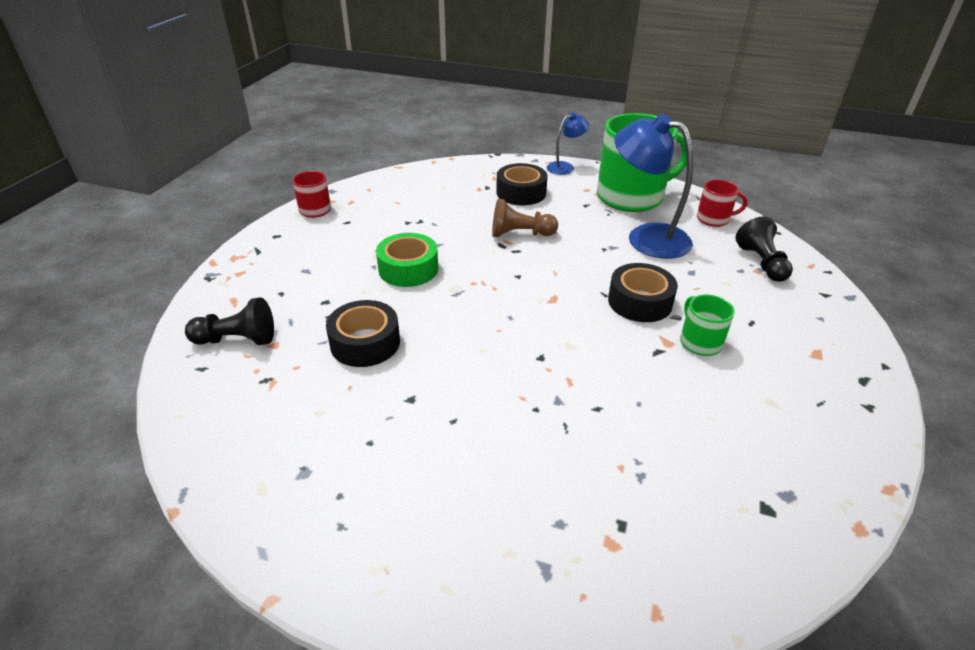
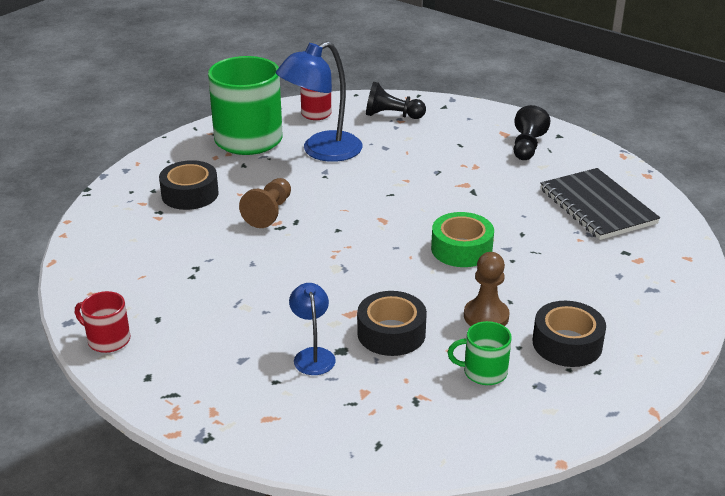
camera: 70 degrees left, 5 degrees down
black pawn [185,297,274,345] -> black pawn moved to [514,105,550,160]
green tape [376,233,438,287] -> green tape moved to [431,212,494,267]
blue lamp [547,112,589,175] -> blue lamp moved to [289,283,336,375]
black tape [608,263,678,322] -> black tape moved to [533,301,606,367]
green mug [680,294,735,356] -> green mug moved to [448,321,512,385]
none -> brown pawn [464,252,510,326]
none -> black notebook [540,168,660,240]

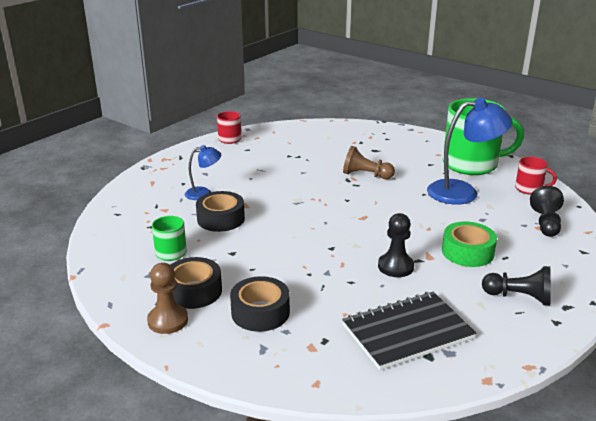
camera: 90 degrees right, 5 degrees down
black tape [159,160,219,210] -> black tape moved to [230,276,290,332]
blue lamp [276,41,362,162] -> blue lamp turned 120 degrees clockwise [427,98,512,204]
green tape [431,212,494,267] -> green tape moved to [442,221,497,267]
brown pawn [464,252,510,326] -> brown pawn moved to [147,263,188,334]
none -> black pawn [378,213,414,277]

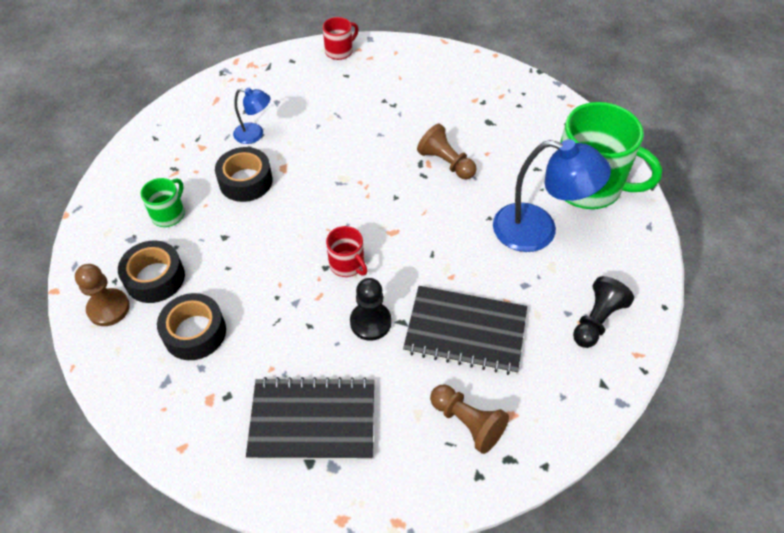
camera: 25 degrees right, 25 degrees up
green tape [442,221,497,267] -> black notebook [403,286,527,375]
black pawn [482,266,551,306] -> brown pawn [430,385,509,454]
red mug [515,157,557,195] -> red mug moved to [326,226,368,277]

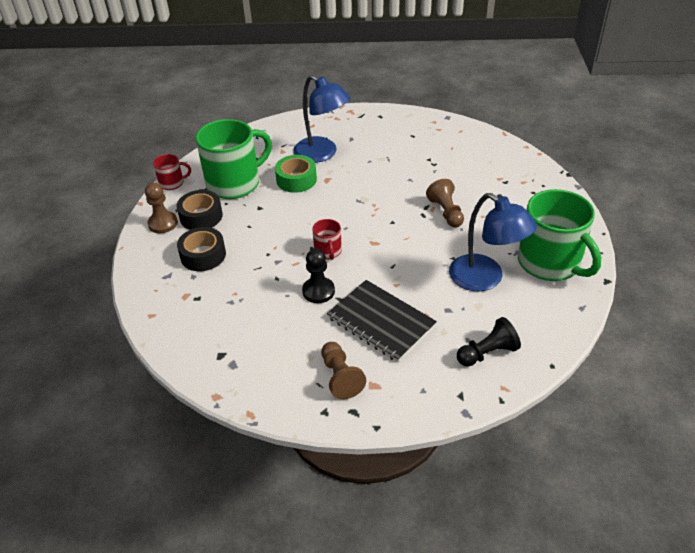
camera: 30 degrees right, 10 degrees down
green mug [141,178,185,227] -> green mug [196,119,272,199], size x2.16
black tape [215,147,273,202] -> green tape [275,155,317,193]
blue lamp [233,88,270,144] -> blue lamp [293,75,350,163], size x1.89
black notebook [246,377,374,460] -> none
red mug [323,17,359,60] -> red mug moved to [153,154,191,190]

